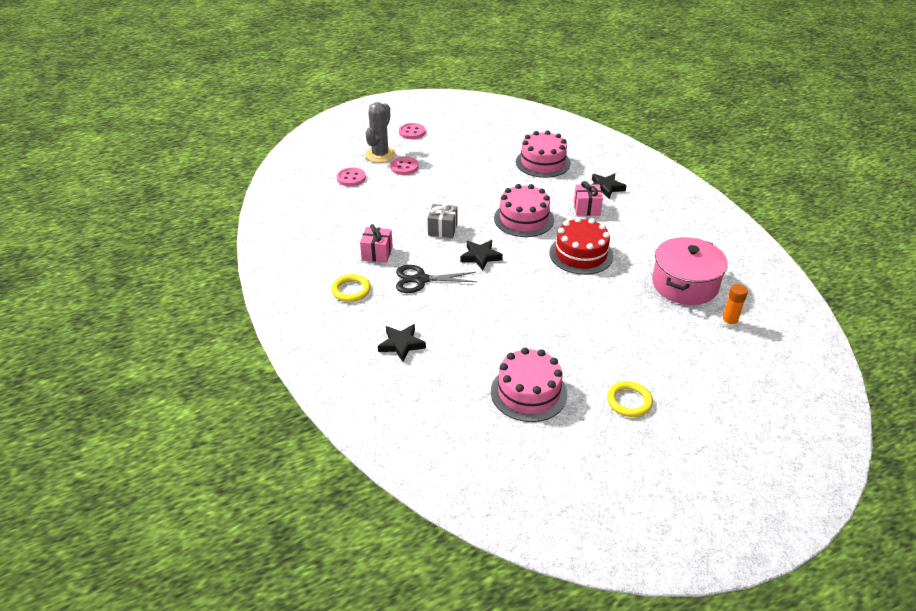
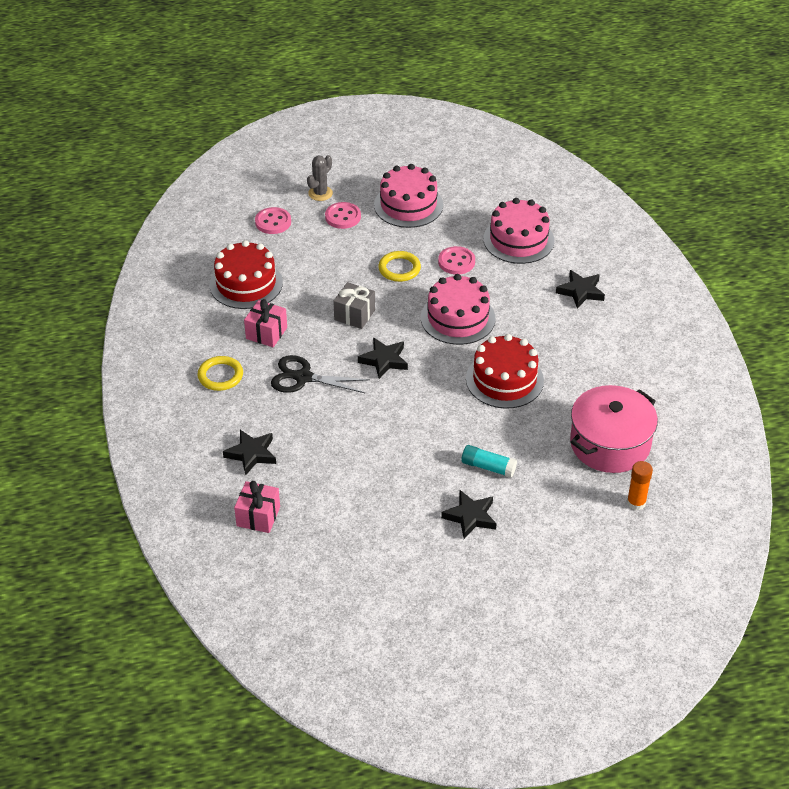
camera: 15 degrees right, 5 degrees up
grey cactus [365,102,396,163] -> grey cactus [307,155,333,201], size x0.63
pink button [399,123,425,139] -> pink button moved to [438,246,475,274]
pink cake [491,348,567,422] -> pink cake moved to [374,164,443,228]
pink gift [574,181,603,216] -> pink gift moved to [234,481,280,533]
yellow ring [607,381,653,417] -> yellow ring moved to [378,251,421,282]
none -> red cake [210,240,283,309]
none -> black star [441,490,497,539]
none -> turquoise glue stick [461,445,517,478]

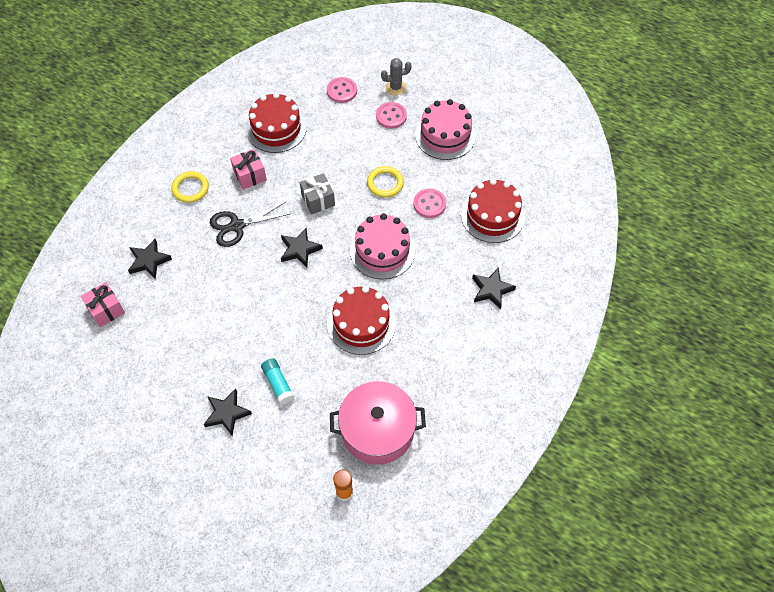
camera: 40 degrees right, 15 degrees up
black scissors [271,355,370,393] -> black scissors turned 75 degrees counterclockwise [210,202,290,247]
pink cake [483,198,554,264] -> red cake [461,178,525,243]

